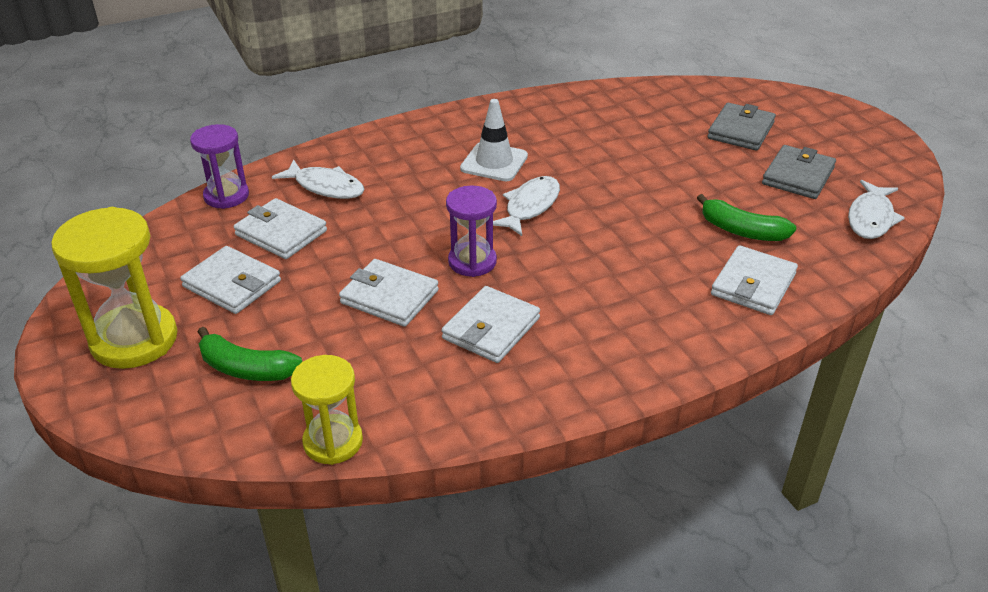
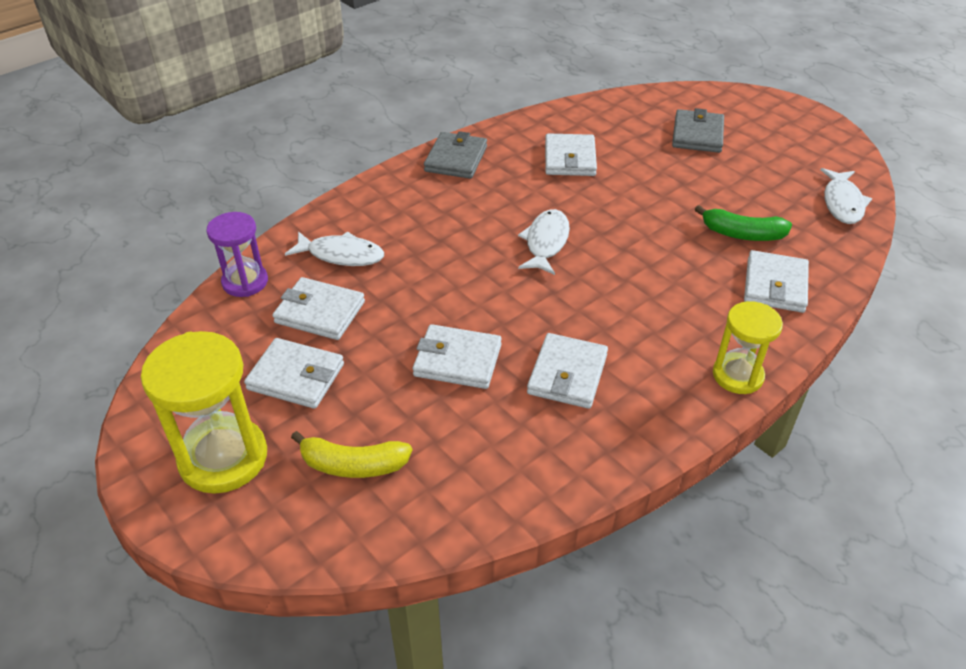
camera: 15 degrees left, 5 degrees up
green banana [198,327,302,381] -> yellow banana [291,431,412,478]
yellow hourglass [291,355,363,465] -> yellow hourglass moved to [713,301,783,394]
purple hourglass [446,185,497,277] -> none
white traffic cone [460,99,528,181] -> none
grey wallet [762,145,836,199] -> grey wallet moved to [424,131,487,179]
none -> white wallet [545,133,597,176]

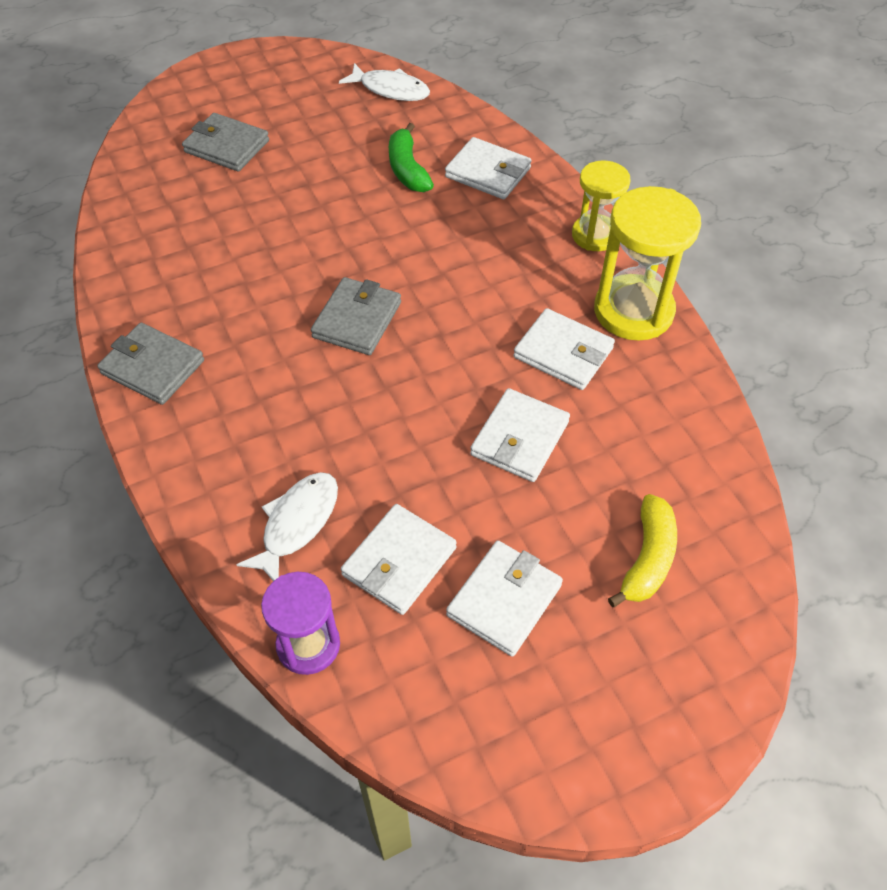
camera: 75 degrees left, 10 degrees up
yellow hourglass [141,331,267,494] -> yellow hourglass moved to [594,186,701,341]
white fish [518,209,570,275] -> grey wallet [311,277,401,355]
white wallet [545,133,597,176] -> none
green banana [695,205,792,241] -> green banana turned 135 degrees clockwise [389,123,434,192]

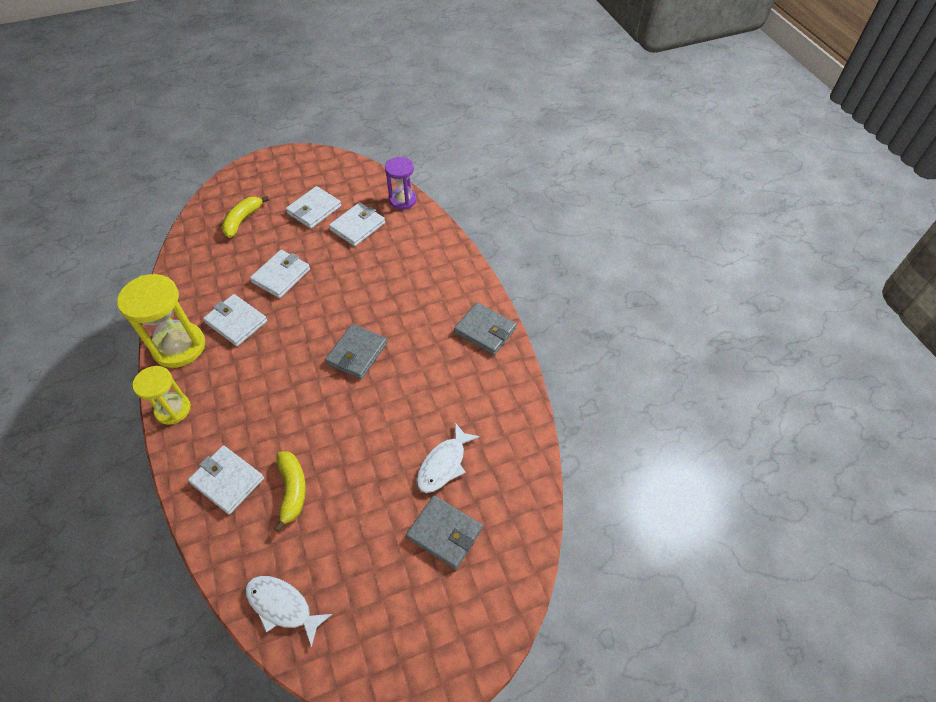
camera: 175 degrees left, 0 degrees up
white fish [236,472,338,581] -> white fish moved to [416,423,480,493]
green banana [389,123,434,192] -> yellow banana [274,451,306,532]

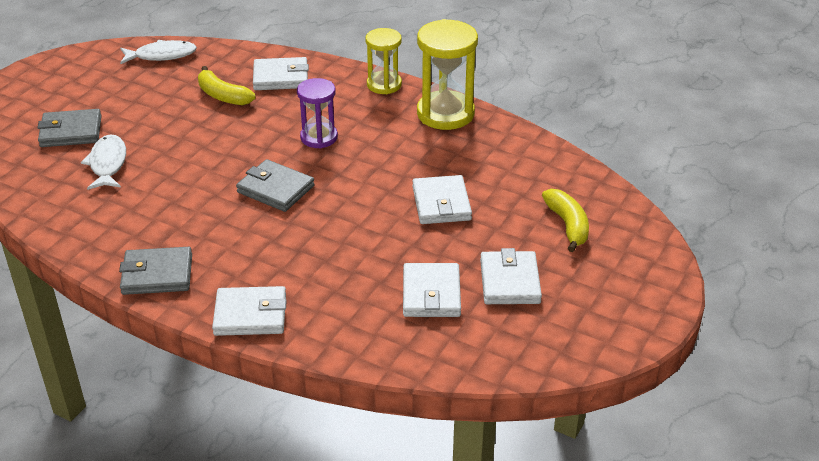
camera: 140 degrees right, 15 degrees down
white wallet [203,294,267,346] -> white wallet moved to [212,286,287,336]
grey wallet [325,324,387,379] -> grey wallet turned 45 degrees counterclockwise [236,159,315,212]
purple hourglass [385,157,417,210] -> purple hourglass moved to [297,78,338,149]

